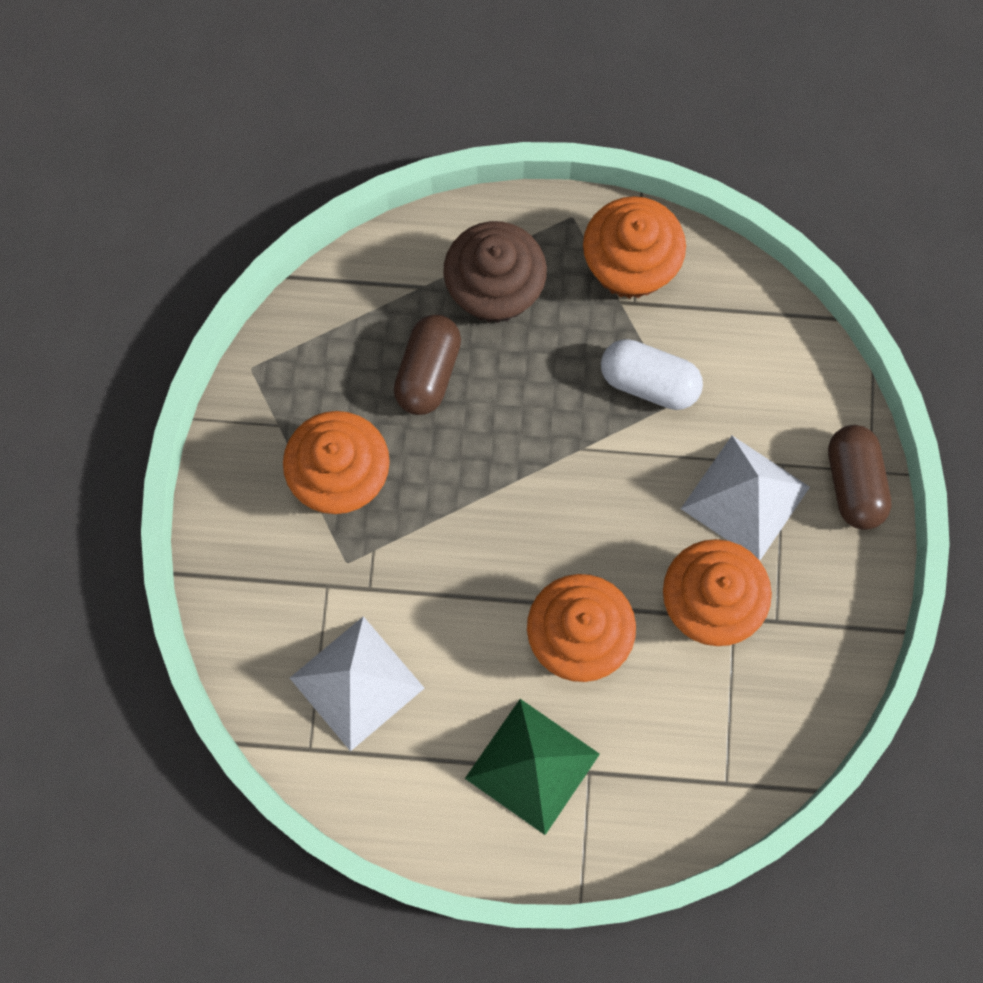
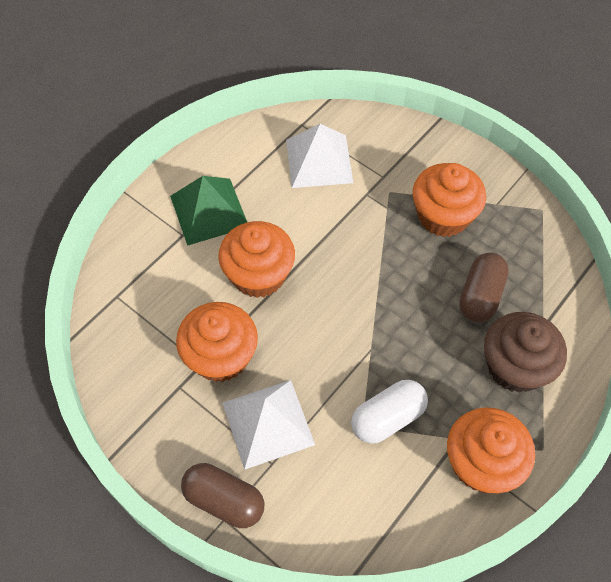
camera: 125 degrees right, 15 degrees down
brown capsule [394,315,461,415] -> brown capsule turned 60 degrees clockwise [459,252,509,323]

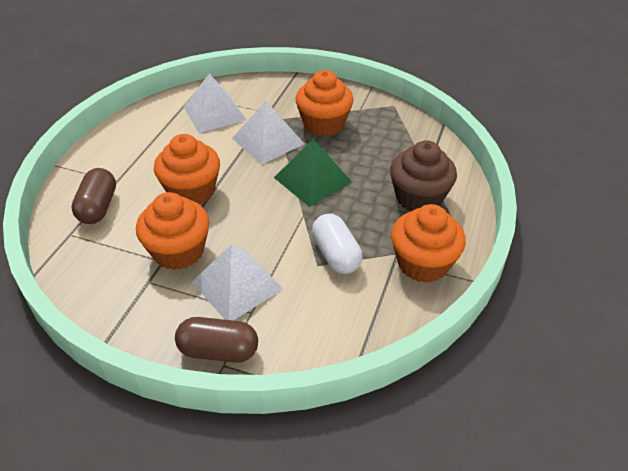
camera: 20 degrees left, 15 degrees down
green pyramid [170,176,247,246] -> green pyramid moved to [274,139,352,207]
white capsule [351,380,428,444] -> white capsule turned 60 degrees counterclockwise [312,214,363,274]
brown capsule [459,252,509,323] -> brown capsule moved to [71,168,116,224]
none -> white pyramid [232,101,305,164]

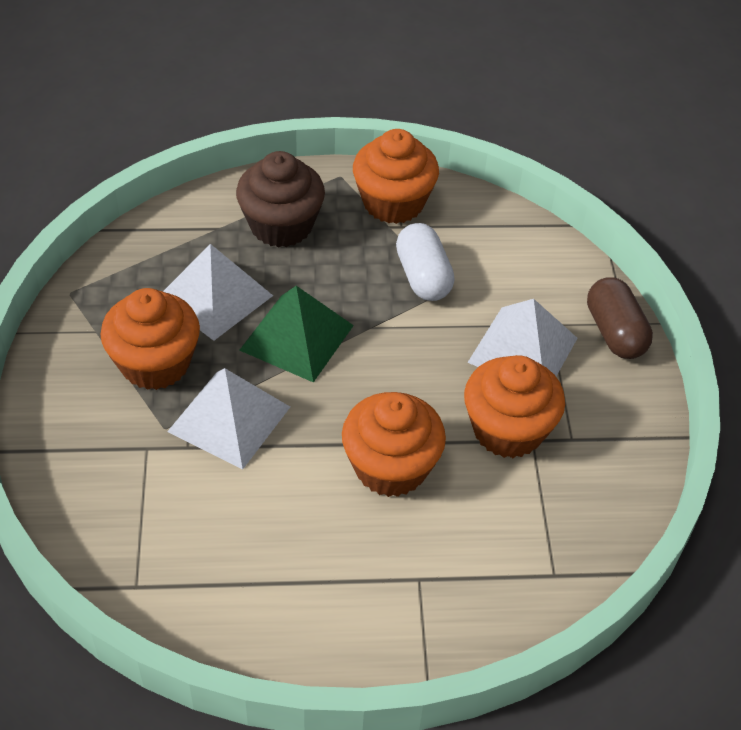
camera: 115 degrees left, 5 degrees up
brown capsule [71,168,116,224] -> none
white pyramid [183,73,246,133] -> white pyramid moved to [163,244,273,341]
white capsule [312,214,363,274] -> white capsule turned 60 degrees counterclockwise [396,223,455,301]

